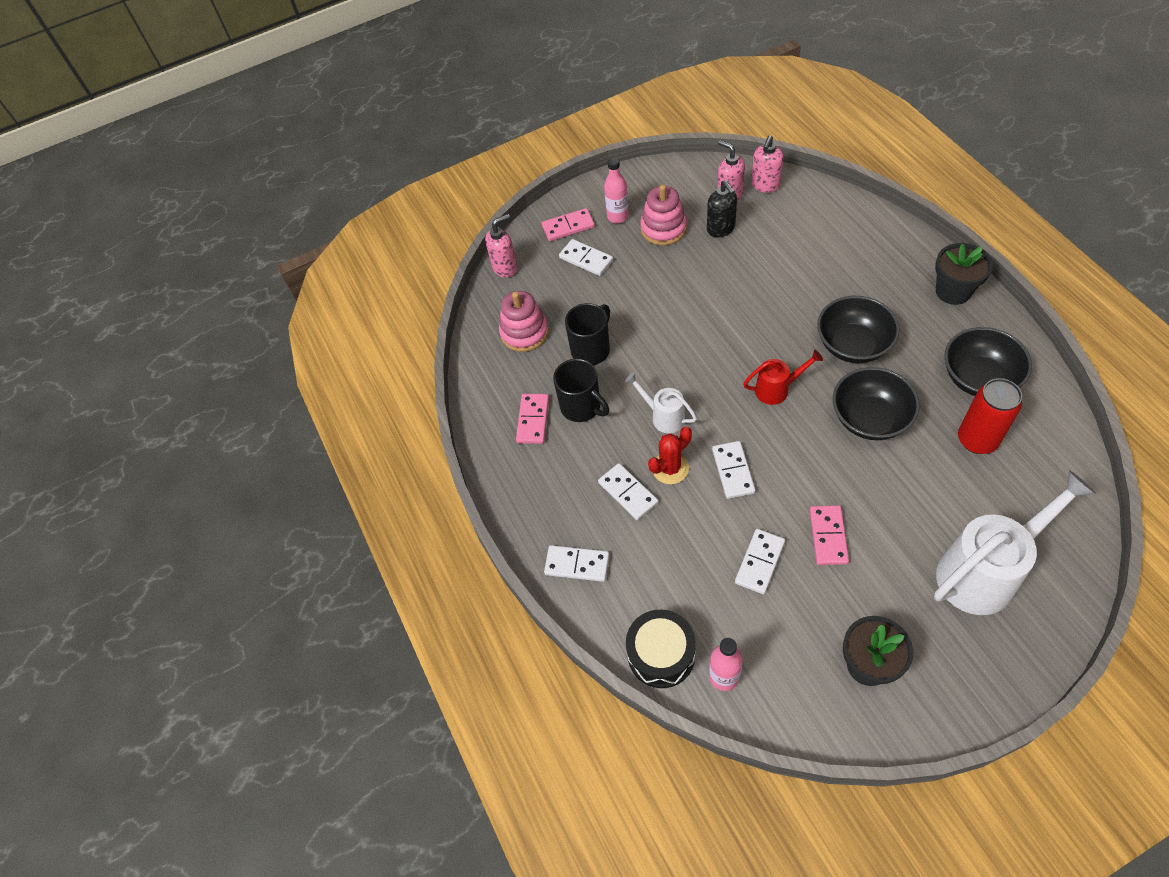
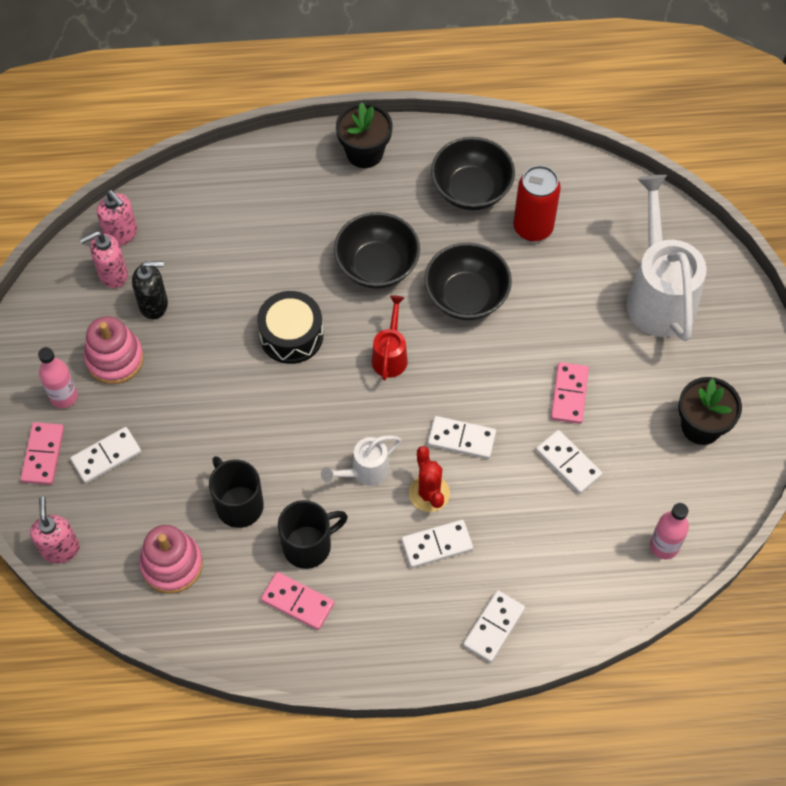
camera: 75 degrees left, 5 degrees up
black drum [626,610,696,688] -> black drum moved to [257,291,323,364]
pink domino [810,505,849,565] -> pink domino turned 75 degrees clockwise [551,362,589,424]

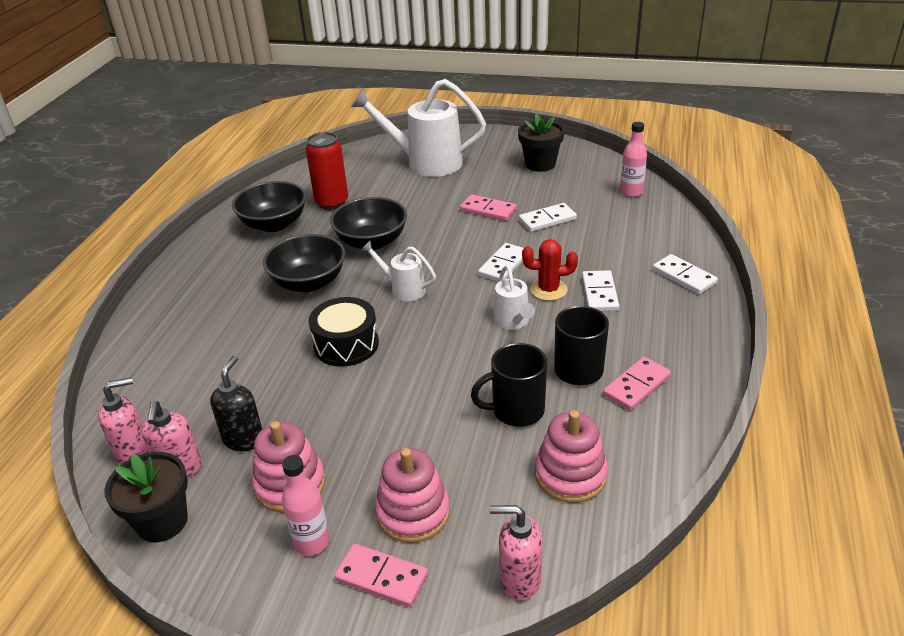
camera: 70 degrees left, 25 degrees down
white domino [70,427,141,484] -> pink stacking toy [375,448,450,543]
black flower pot [336,102,392,168] -> black flower pot moved to [104,452,188,542]
red watering can [372,295,408,380] -> white watering can [361,241,436,301]

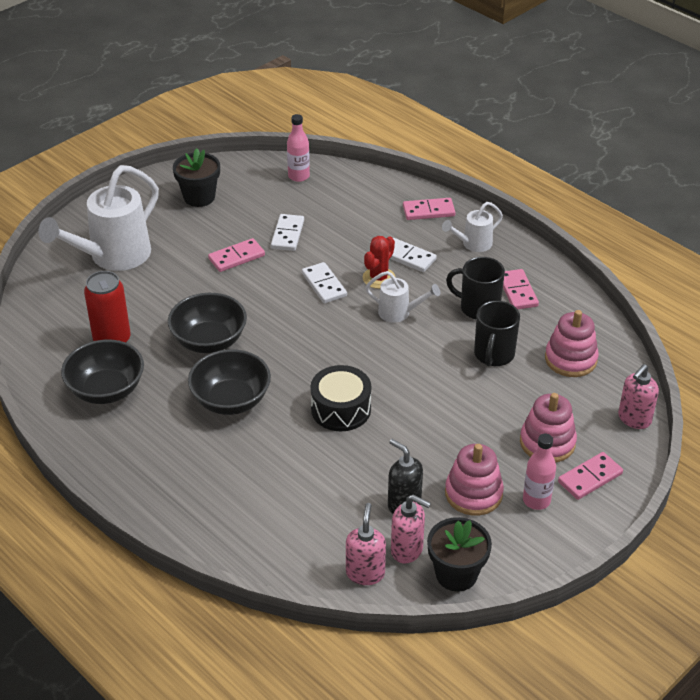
camera: 60 degrees left, 5 degrees up
white watering can [361,241,436,301] -> white watering can moved to [442,202,503,252]
white domino [653,254,718,294] -> pink domino [403,198,456,220]

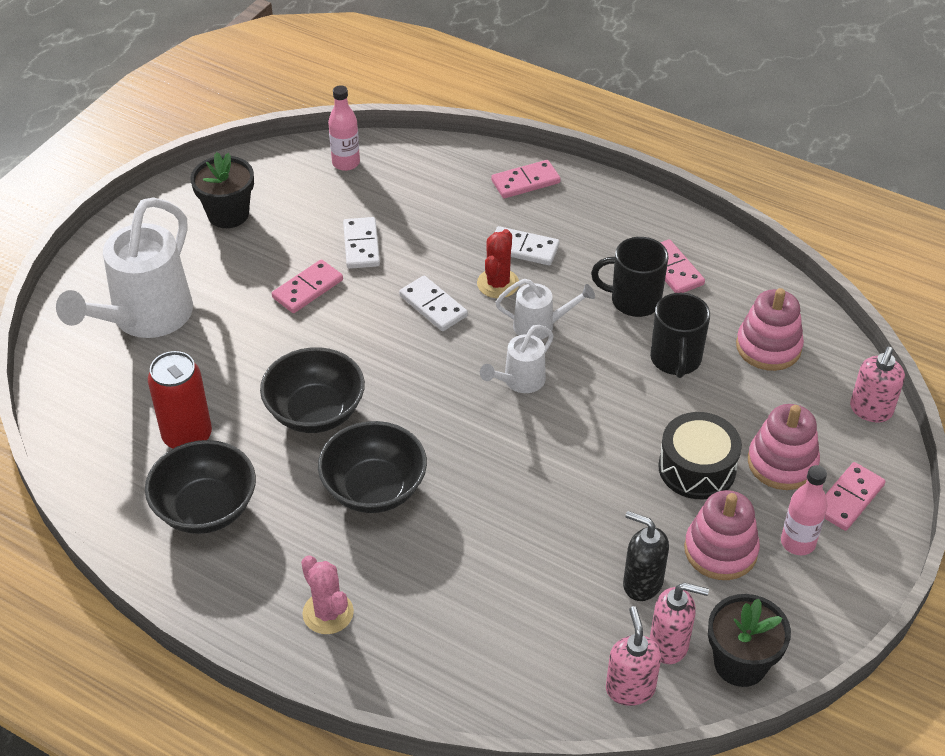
camera: 15 degrees left, 5 degrees up
black drum [310,365,371,431] -> black drum moved to [658,412,742,499]
white watering can [442,202,503,252] -> white watering can moved to [480,325,554,393]
none -> pink cactus [301,555,354,634]

